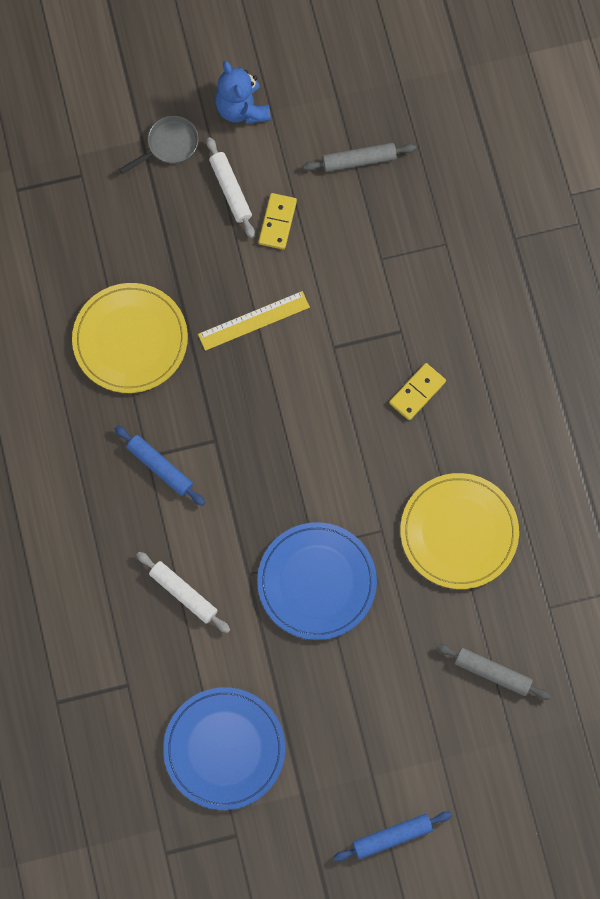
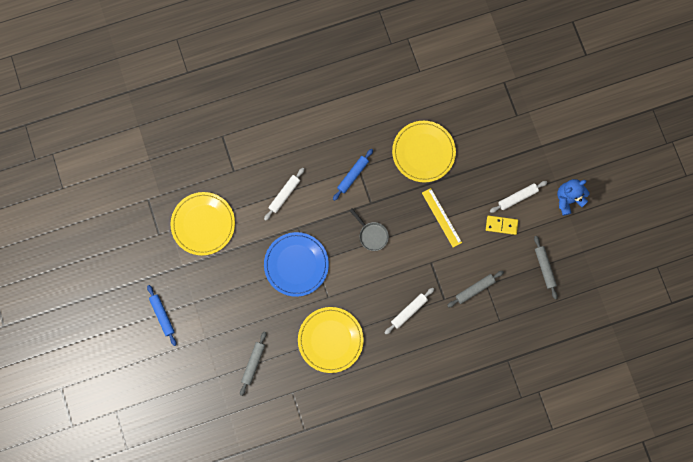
camera: 85 degrees right, 5 degrees up
grey pan [119,116,198,174] -> grey pan moved to [349,208,389,251]
blue plate [163,687,285,810] -> yellow plate [171,192,235,256]
yellow domino [389,363,446,420] -> white rolling pin [385,288,434,334]
none -> grey rolling pin [447,271,504,308]

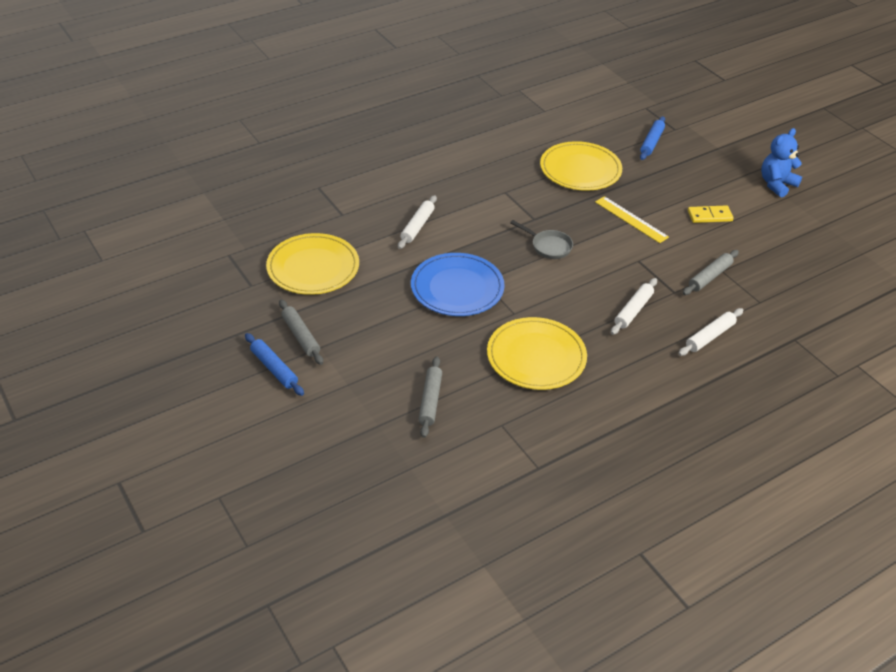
camera: 15 degrees left, 35 degrees down
blue rolling pin [333,149,373,201] -> blue rolling pin moved to [640,116,665,160]
white rolling pin [490,181,547,213] -> white rolling pin moved to [678,308,743,356]
grey rolling pin [534,236,558,299] -> grey rolling pin moved to [279,300,323,365]

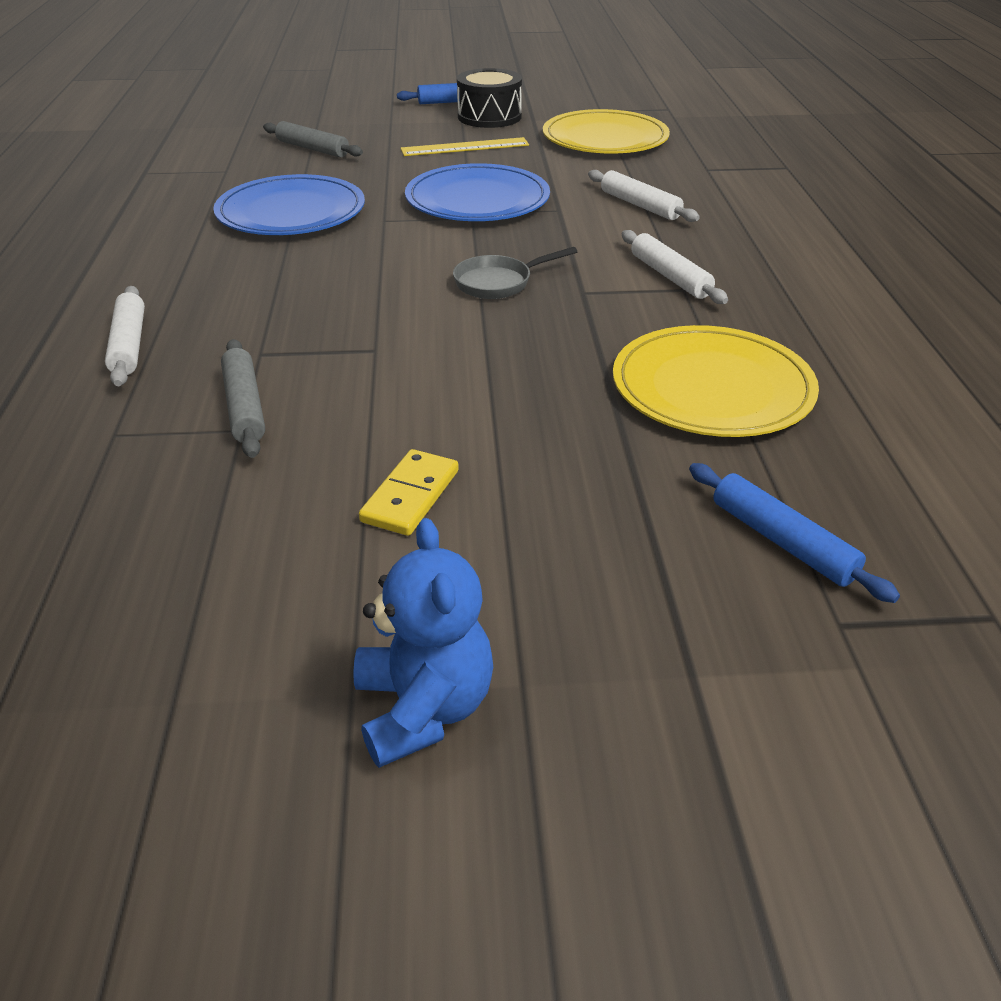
camera: 120 degrees right, 5 degrees down
grey rolling pin [279,300,323,365] -> black drum [457,68,522,128]
yellow plate [487,317,587,390] -> blue plate [213,174,365,235]
yellow ruler [595,196,669,243] -> yellow ruler moved to [401,137,529,156]
white rolling pin [611,278,657,335] -> white rolling pin moved to [622,230,728,304]

